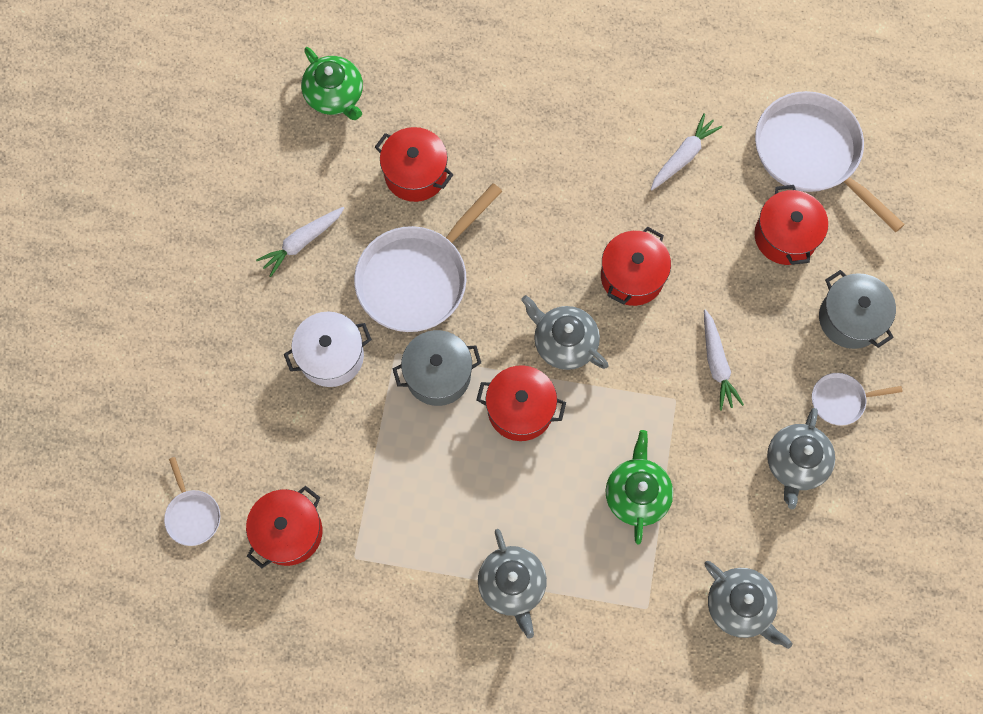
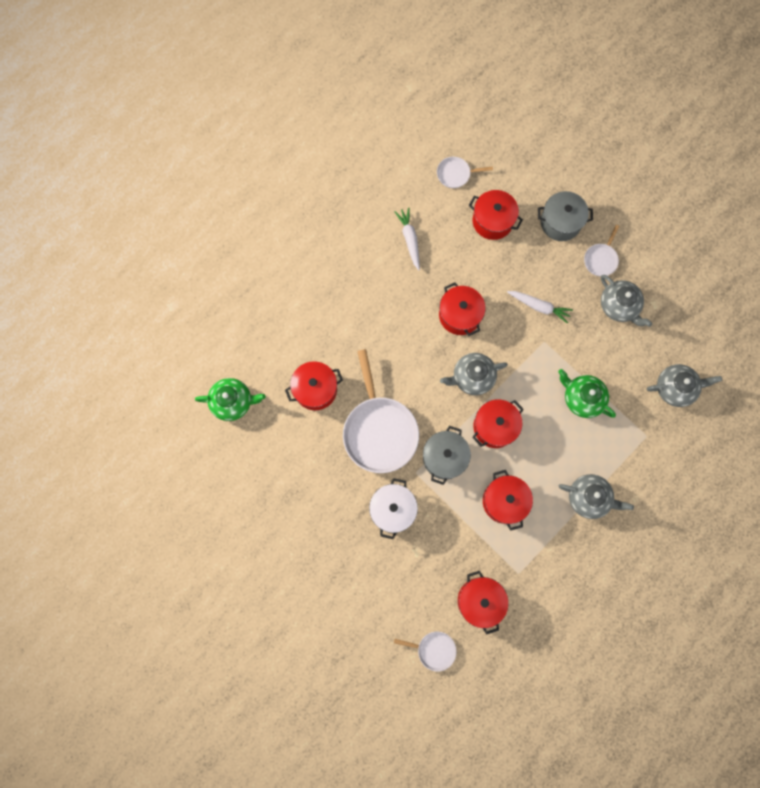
camera: 55 degrees left, 5 degrees up
white carrot [256,207,344,277] -> none
white pan [755,91,905,232] -> white pan [437,157,493,188], size x0.48
none -> red pot [483,470,533,531]

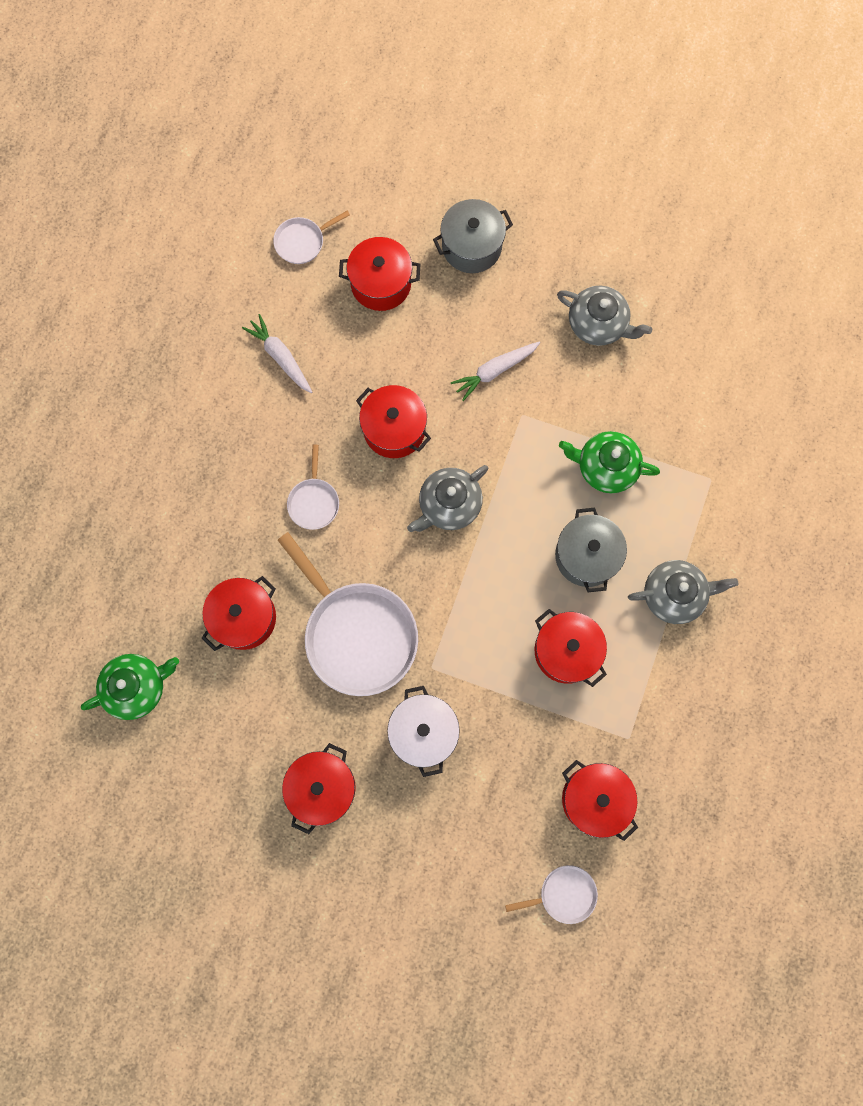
camera: 25 degrees left, 0 degrees up
grey pot [423,426,471,485] -> grey pot moved to [555,508,627,592]
red pot [472,399,524,448] -> red pot moved to [282,743,356,834]
white carrot [507,291,573,324] -> white carrot turned 150 degrees clockwise [451,341,540,401]
white pan [584,225,620,276] -> white pan moved to [287,445,339,530]
grey teapot [647,364,722,407] -> none

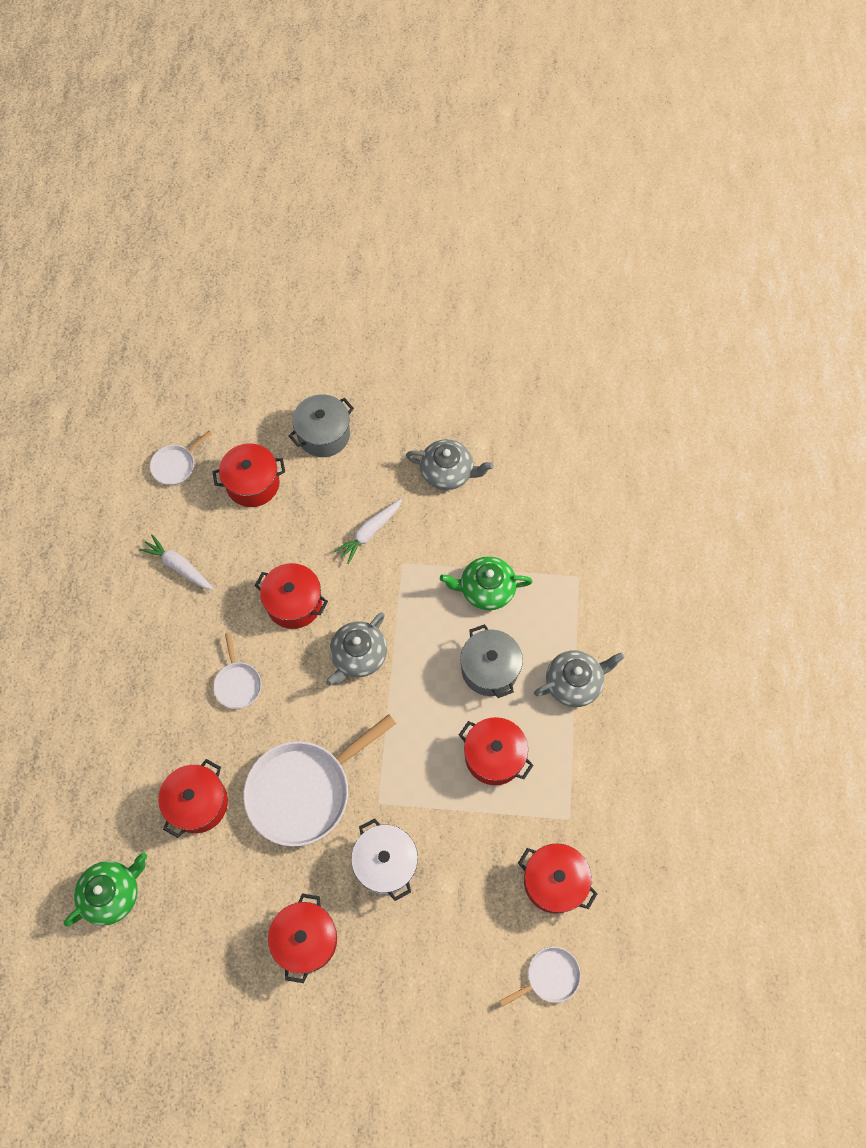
camera: 15 degrees left, 10 degrees down
white pan [278,532,418,696] -> white pan turned 105 degrees clockwise [243,714,396,847]

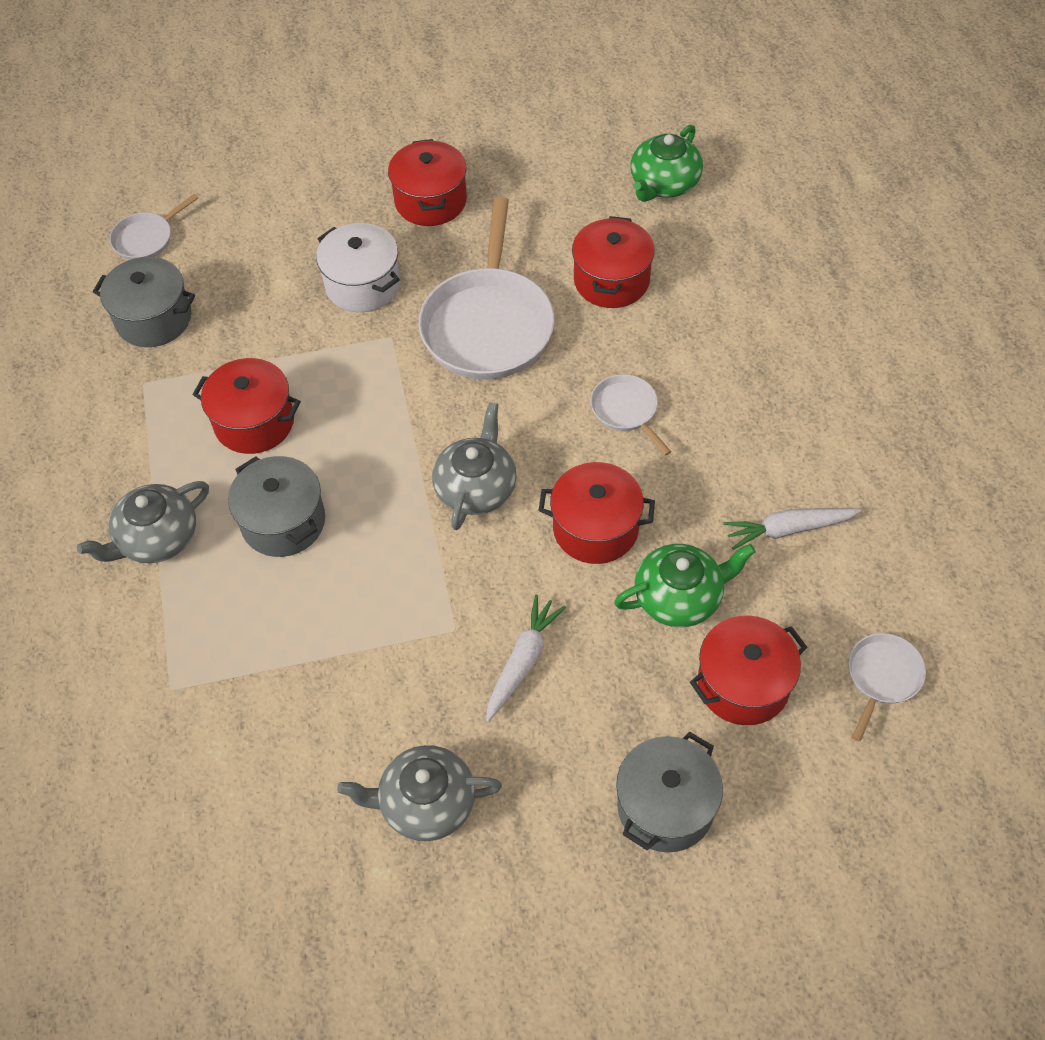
camera: 165 degrees right, 10 degrees down
white carrot [139,534,214,590] -> white carrot turned 150 degrees clockwise [724,508,862,550]
white pan [243,714,396,847] -> white pan turned 150 degrees clockwise [418,197,554,380]
green teapot [440,556,533,610] -> green teapot moved to [614,544,756,627]
red pot [518,843,598,914] -> grey pot [93,257,195,347]

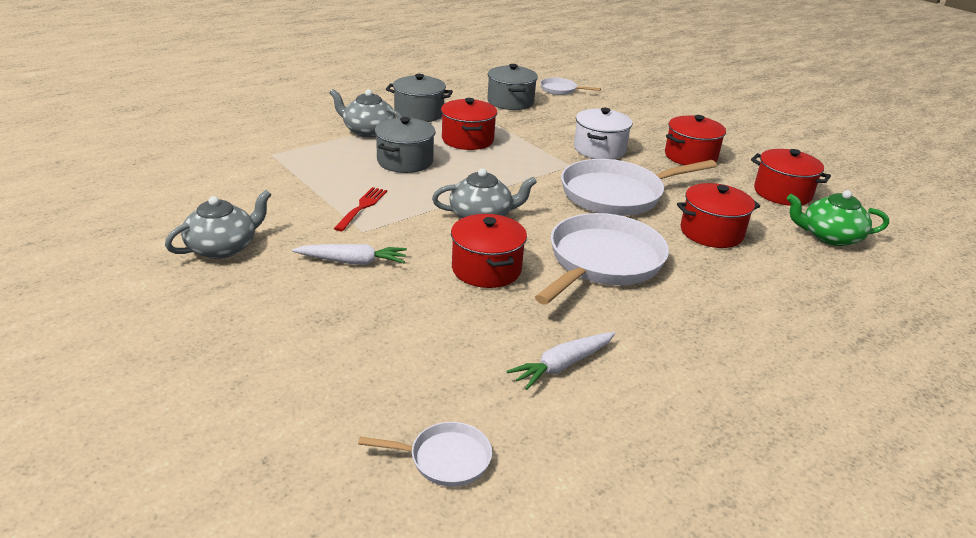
camera: 60 degrees right, 25 degrees down
grey teapot [337,745,502,841] -> grey teapot turned 75 degrees clockwise [165,190,272,259]
white pan [590,374,671,456] -> white pan [535,213,669,305], size x2.09
green teapot [614,544,756,627] -> none
grey pot [616,732,723,853] -> grey pot moved to [386,74,453,122]
red pot [690,616,807,725] -> red pot moved to [751,149,831,206]
white carrot [724,508,862,550] -> white carrot turned 90 degrees counterclockwise [507,332,616,390]
none -> red fork [334,187,387,231]

